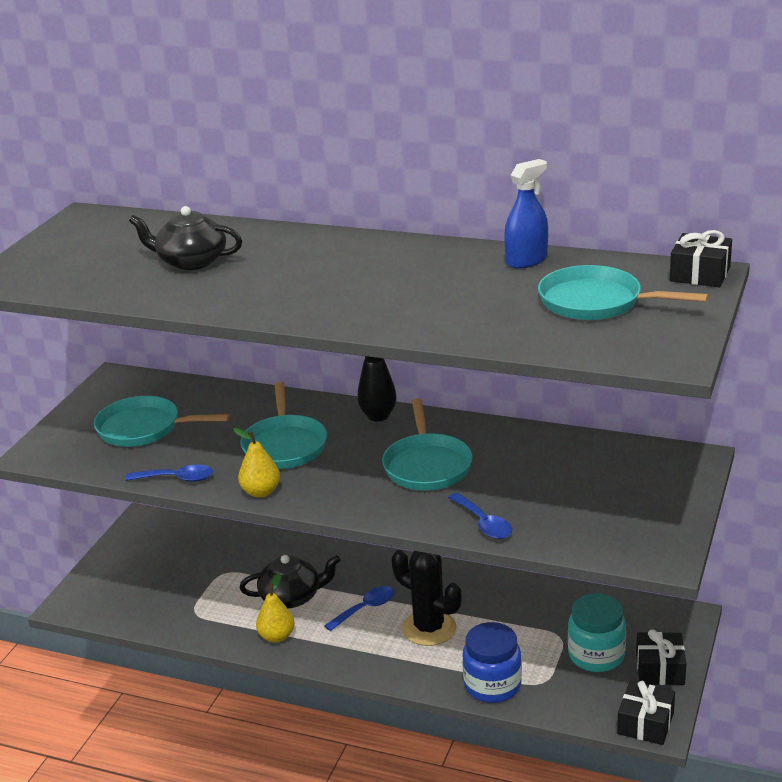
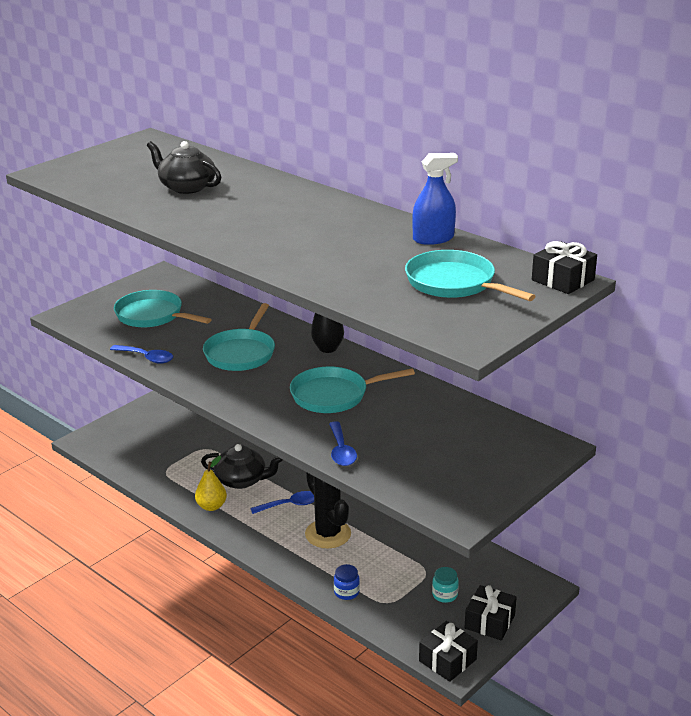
camera: 20 degrees right, 0 degrees up
yellow pear [233,428,280,498] -> none
turquoise pan [382,398,473,491] -> turquoise pan turned 60 degrees clockwise [290,367,415,413]
blue jar [462,622,522,703] -> blue jar [334,564,360,600], size x0.52
turquoise jar [568,593,626,672] -> turquoise jar [432,567,459,603], size x0.52

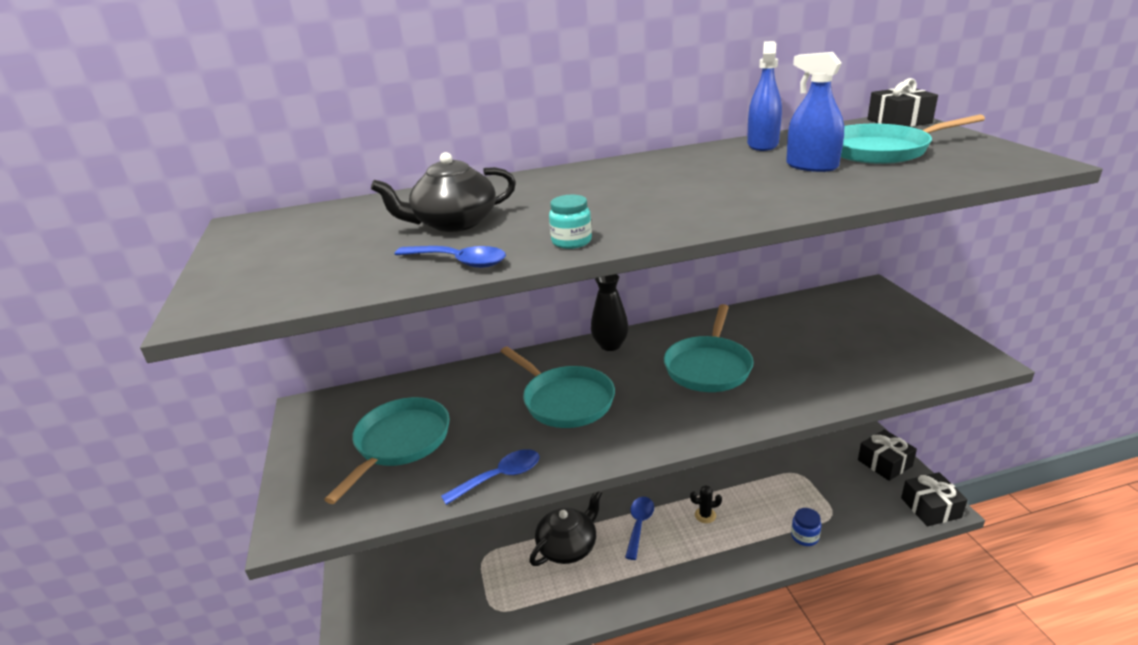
camera: 55 degrees left, 0 degrees up
turquoise pan [114,290,212,327] -> turquoise pan turned 135 degrees clockwise [324,397,450,504]
yellow pear [195,456,227,511] -> none
black cactus [305,472,351,549] -> black cactus [690,485,722,523], size x0.43
blue spoon [329,421,357,466] -> blue spoon moved to [395,246,506,268]
turquoise jar [432,567,459,603] -> turquoise jar moved to [549,195,592,249]
none -> blue spray bottle [786,52,844,172]

